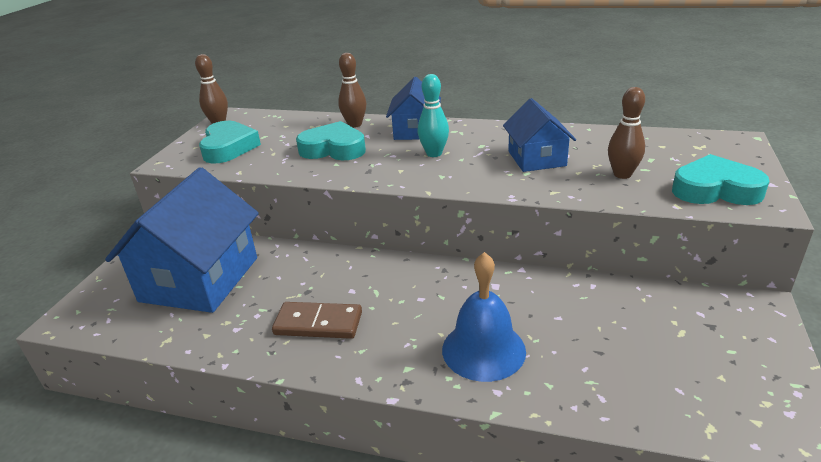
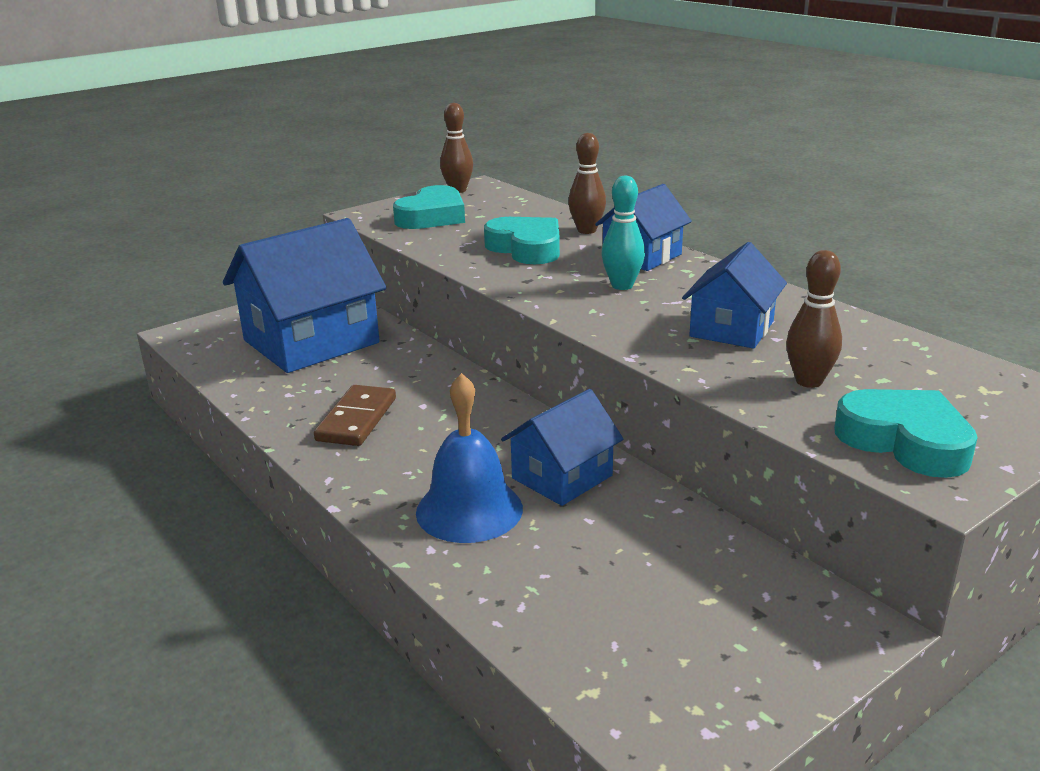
camera: 35 degrees right, 5 degrees down
brown domino [272,302,362,339] -> brown domino turned 60 degrees clockwise [314,385,396,446]
none -> blue house [501,389,623,506]

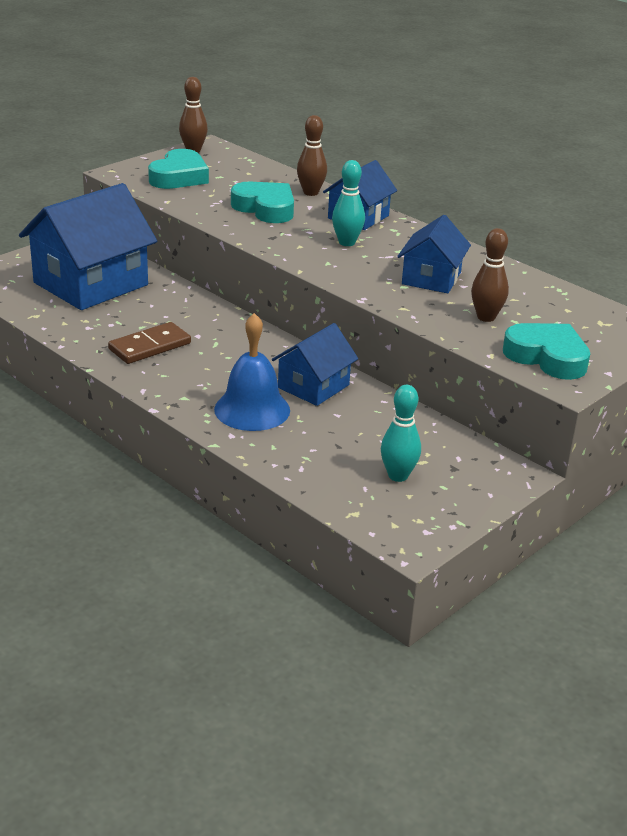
camera: 10 degrees left, 5 degrees up
brown domino [314,385,396,446] -> brown domino turned 45 degrees clockwise [108,322,191,364]
none -> turquoise bowling pin [381,385,421,482]

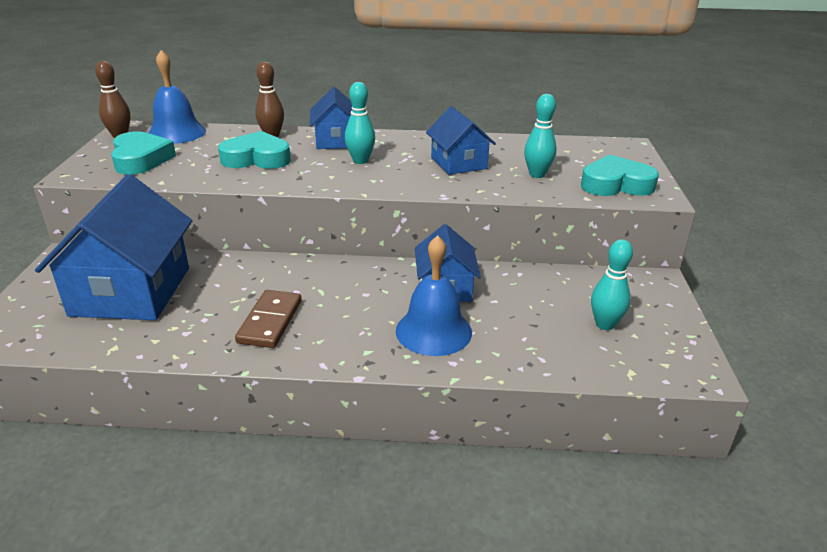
camera: 40 degrees left, 0 degrees up
brown bowling pin [471,228,509,322] -> turquoise bowling pin [524,94,556,178]
none -> blue bell [149,50,206,144]

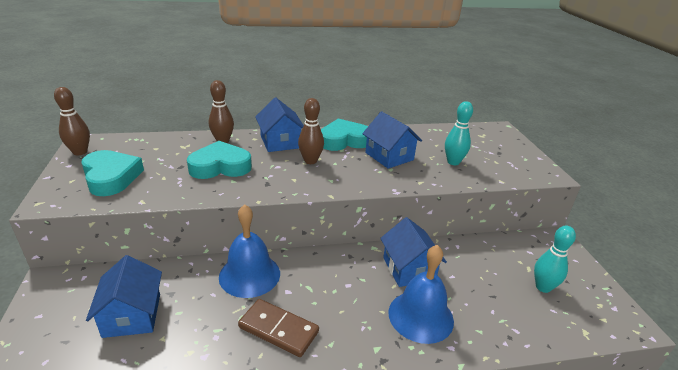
camera: 15 degrees left, 0 degrees up
blue house [35,174,192,320] -> blue house [86,255,162,338], size x0.56
blue bell [149,50,206,144] -> blue bell moved to [219,204,280,298]
brown domino [235,290,302,348] -> brown domino turned 60 degrees counterclockwise [238,299,319,357]
turquoise bowling pin [345,82,375,164] -> brown bowling pin [298,98,324,164]
turquoise heart [581,154,659,196] -> turquoise heart moved to [321,118,368,151]

